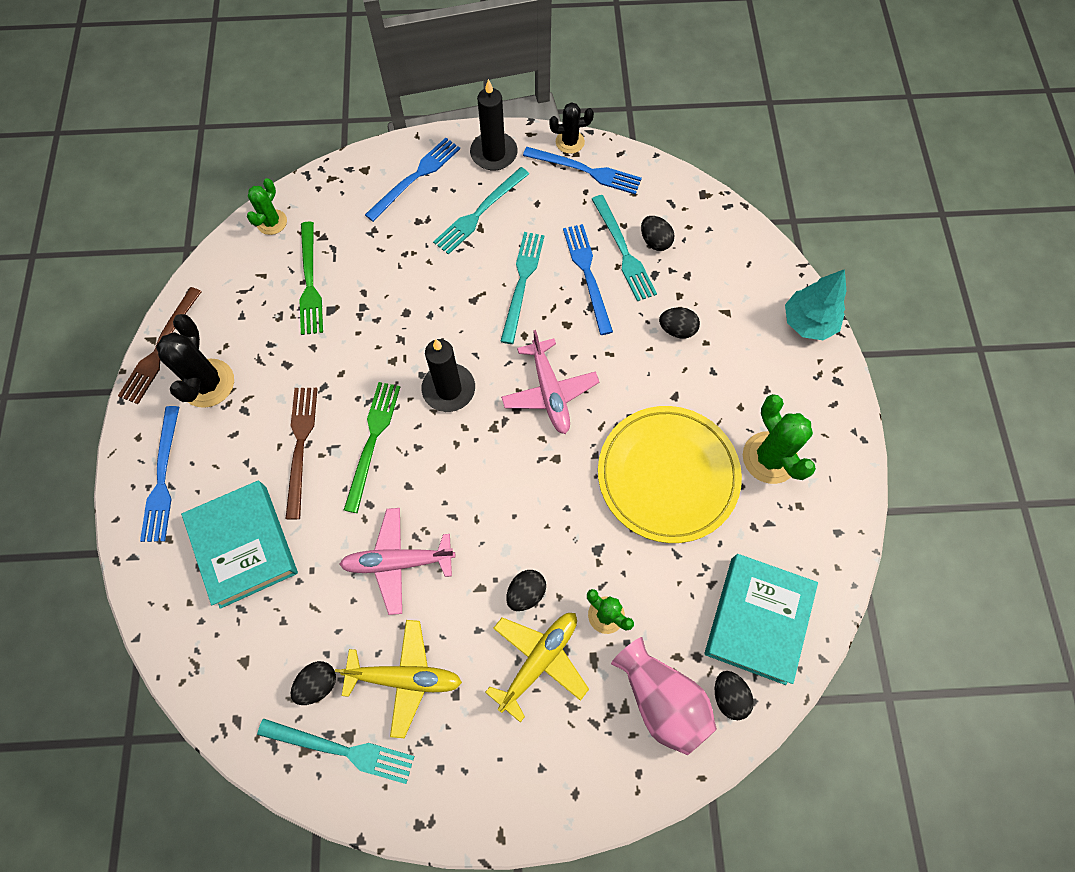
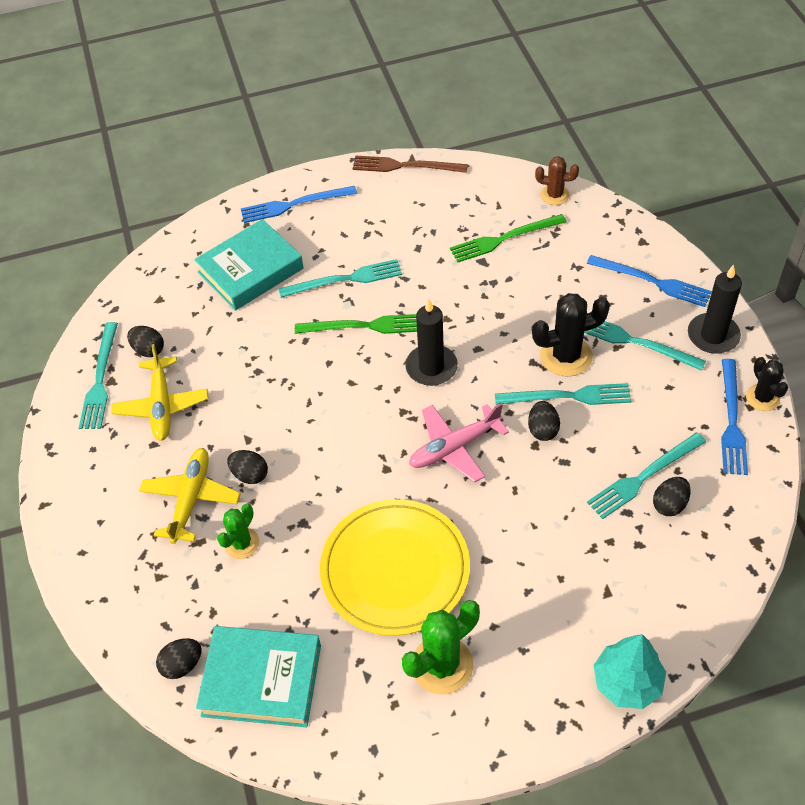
camera: 80 degrees right, 15 degrees down
black cactus [156,314,234,408] -> black cactus moved to [532,293,610,377]
green cactus [247,178,287,235] -> brown cactus [535,156,579,205]
brown fork [286,388,318,520] -> turquoise fork [278,259,402,298]
pink plane [339,508,456,615] -> none
yellow plane [485,613,589,723] -> yellow plane turned 105 degrees counterclockwise [139,448,241,544]
blue fork [563,224,613,335] -> none
pink vase [611,637,717,755] -> none
black egg [659,307,700,338] -> black egg moved to [528,401,560,441]

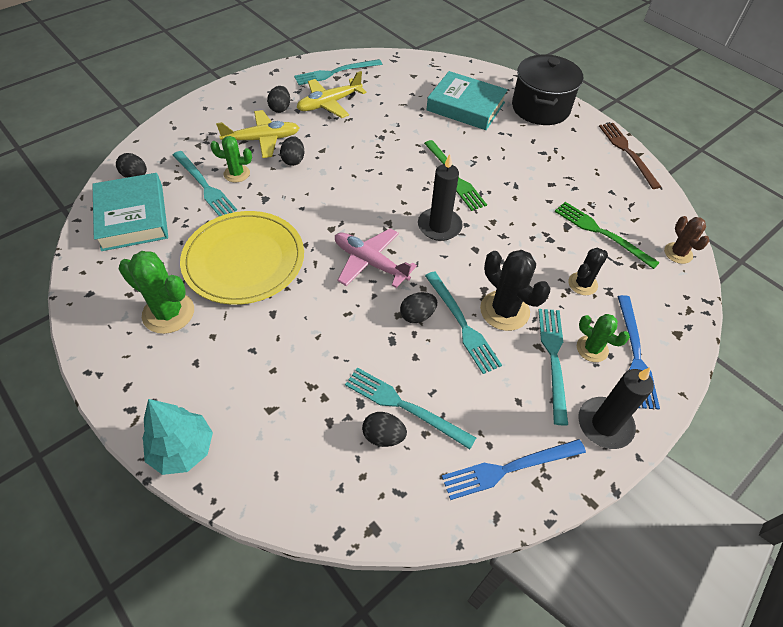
camera: 60 degrees right, 0 degrees up
black egg [127,326,164,357] -> black egg moved to [267,86,290,113]
blue fork [240,186,357,223] -> black pot [512,54,583,125]
turquoise fork [278,259,402,298] -> turquoise fork moved to [172,151,237,216]
black cactus [746,357,788,411] -> black cactus moved to [568,248,608,295]
none -> green cactus [577,314,630,362]

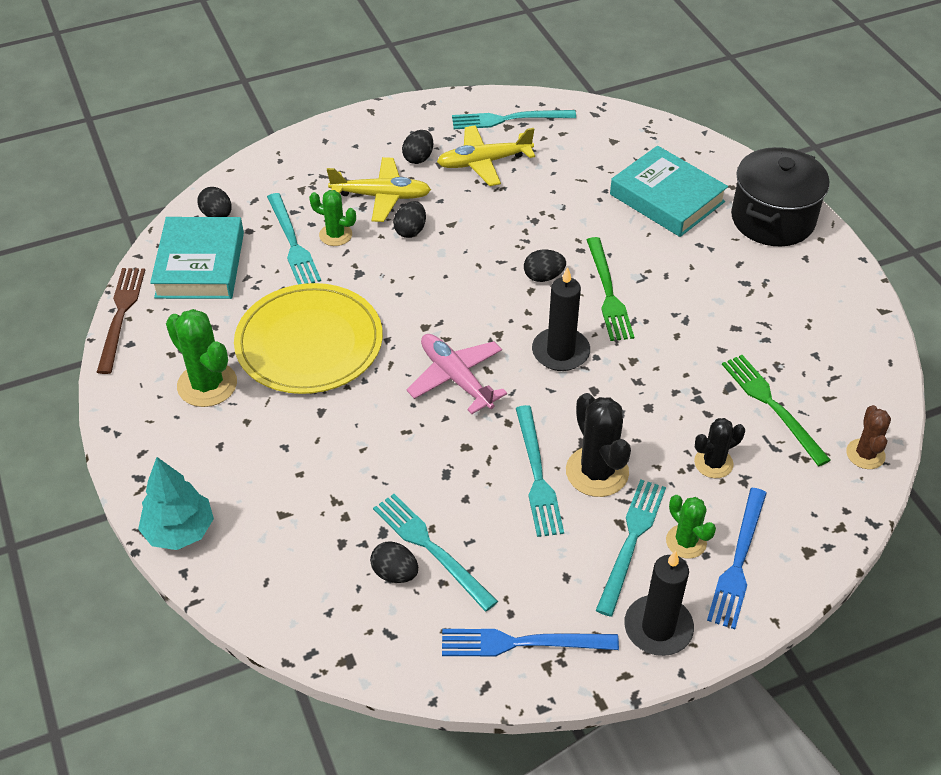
camera: 20 degrees right, 5 degrees down
black egg [400,292,437,323] -> black egg moved to [524,250,566,282]
brown fork [599,123,661,189] -> brown fork moved to [97,268,145,374]

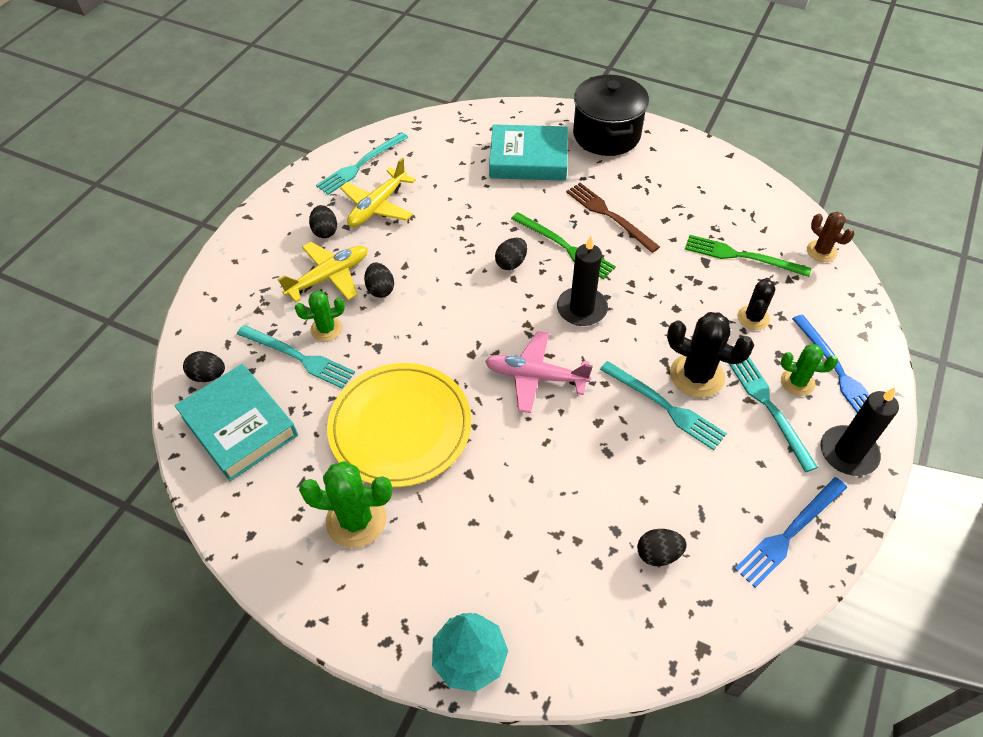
camera: 40 degrees left, 5 degrees up
brown fork [97,268,145,374] -> brown fork moved to [566,183,660,253]
turquoise fork [373,494,498,612] -> none

